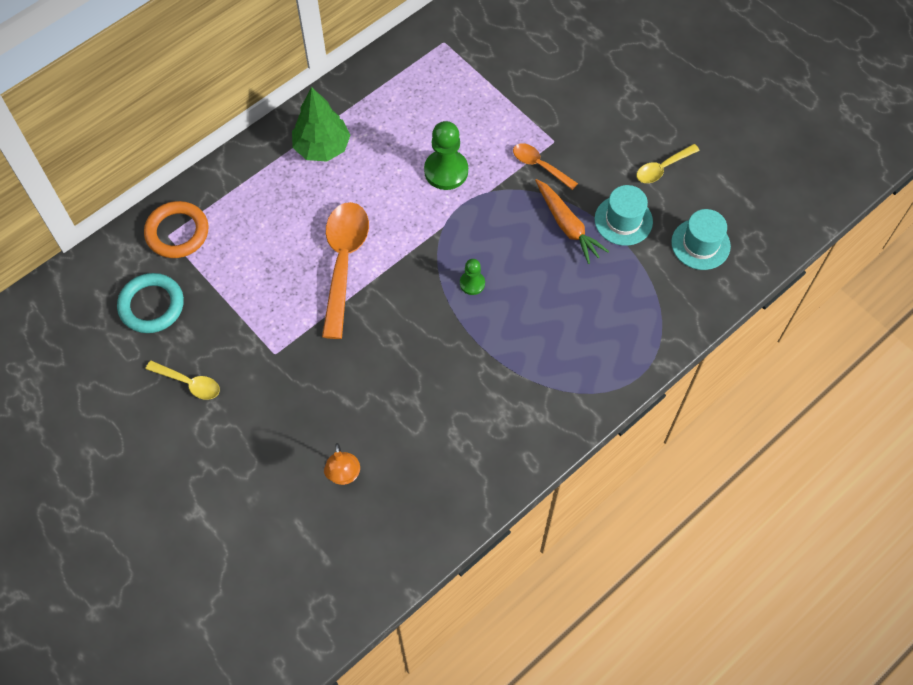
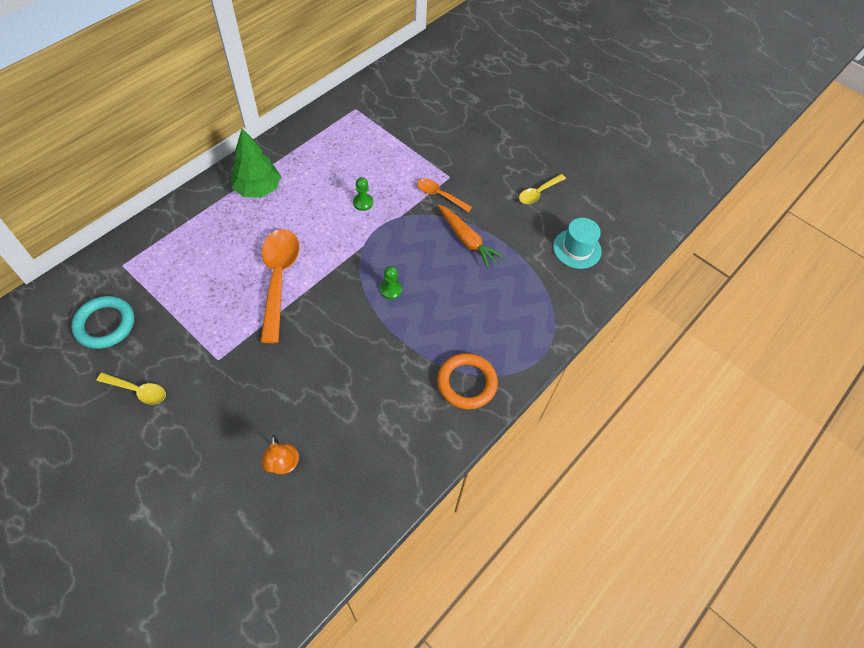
camera: 10 degrees left, 5 degrees down
orange ring [144,201,209,258] -> orange ring moved to [437,353,498,409]
green pawn [424,121,468,190] -> green pawn [353,177,373,211], size x0.55
turquoise hat [595,185,653,246] -> none

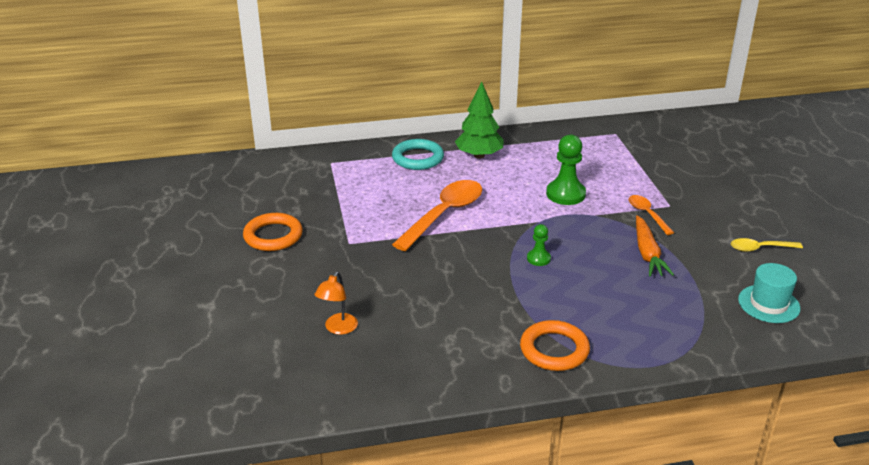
camera: 40 degrees right, 25 degrees down
turquoise ring [71,296,134,349] -> turquoise ring moved to [392,139,444,170]
yellow spoon [97,373,166,404] -> orange ring [243,213,303,251]
green pawn [353,177,373,211] -> green pawn [546,135,586,205], size x1.82

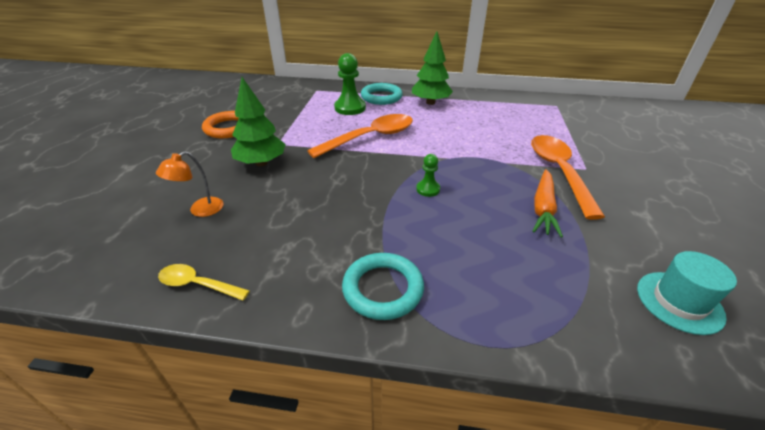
camera: 20 degrees right, 5 degrees up
orange ring [520,320,590,371] -> turquoise ring [342,253,424,320]
green pawn [546,135,586,205] -> green pawn moved to [334,53,366,115]
orange spoon [629,195,674,235] -> orange spoon [531,135,605,220], size x1.92
yellow spoon [731,238,803,252] -> yellow spoon moved to [158,264,250,300]
none -> green tree [231,77,286,166]

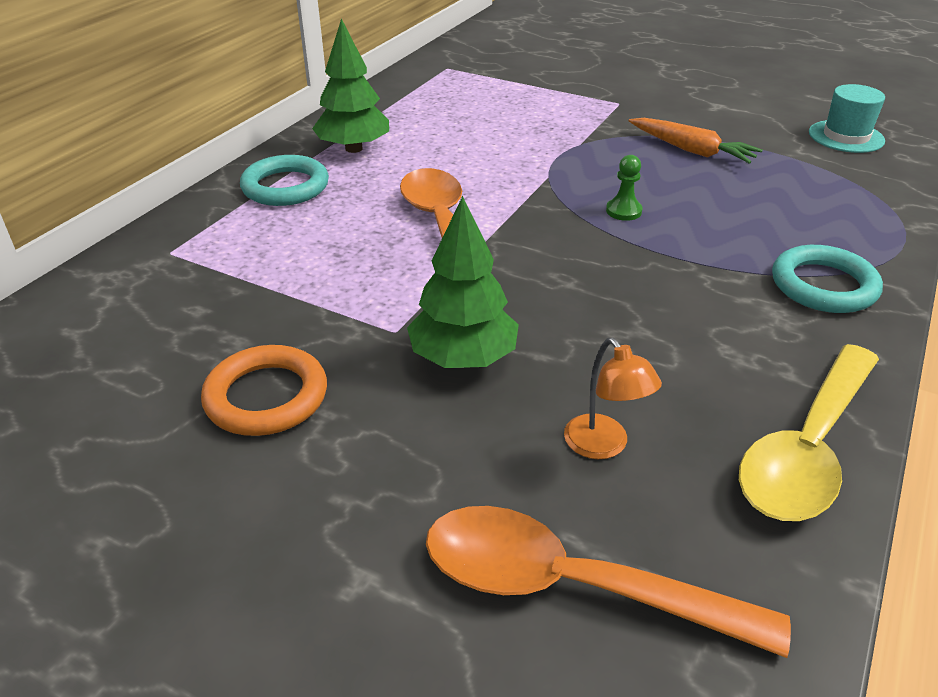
camera: 70 degrees left, 0 degrees up
yellow spoon [158,264,250,300] -> yellow spoon [739,344,879,521], size x1.92
green pawn [334,53,366,115] -> none
orange spoon [531,135,605,220] -> orange spoon moved to [426,506,791,658]

